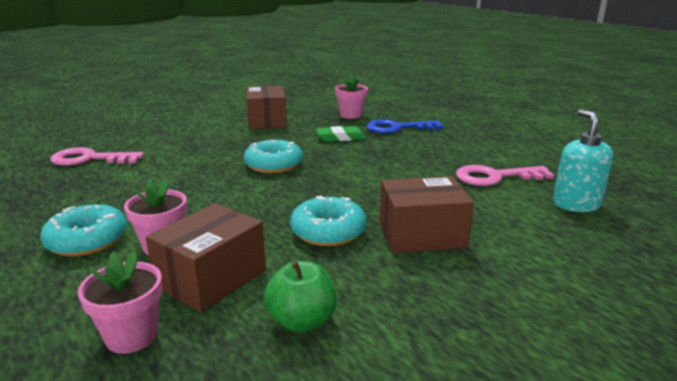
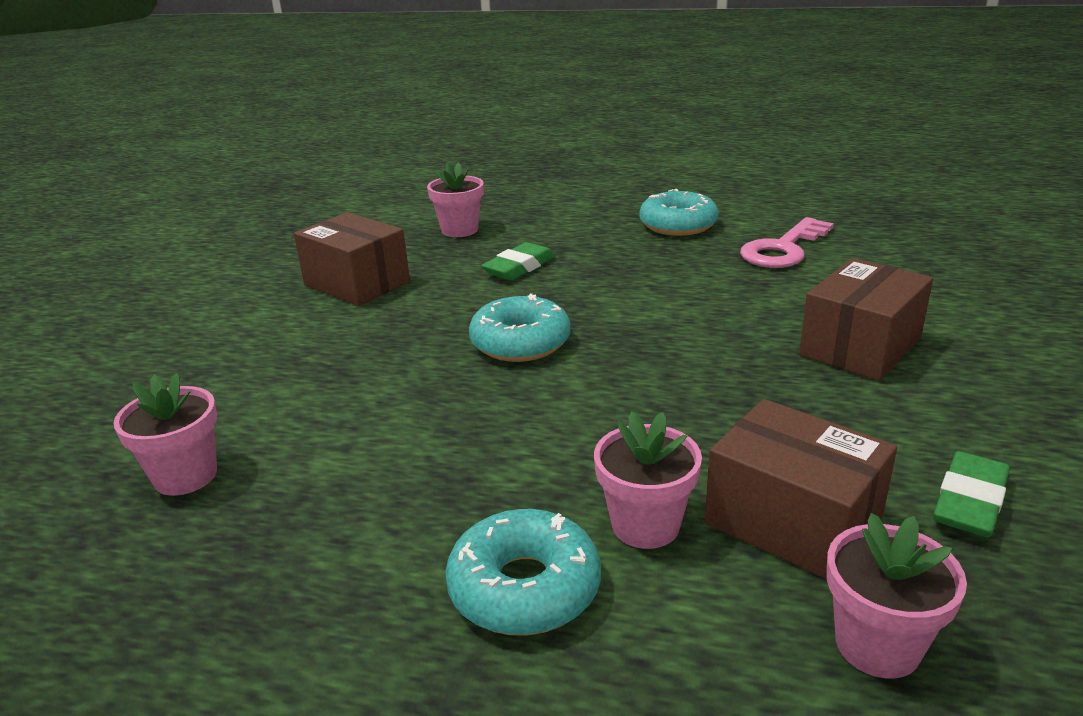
camera: 40 degrees left, 5 degrees up
pink key [50,147,144,166] -> pink flower pot [113,373,217,496]
brown box [146,203,266,313] -> brown box turned 45 degrees counterclockwise [705,399,897,579]
green apple [264,261,337,333] -> green eraser [933,451,1010,538]
turquoise donut [290,196,367,246] -> turquoise donut moved to [639,189,718,236]
blue key [366,119,443,134] -> none
turquoise soap dispenser [553,109,613,212] -> none

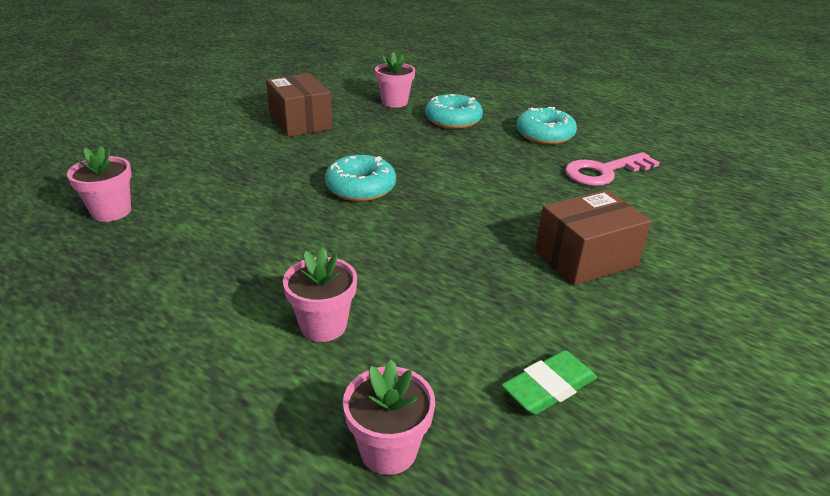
camera: 20 degrees right, 5 degrees up
turquoise donut [445,509,601,635] -> turquoise donut moved to [425,94,483,129]
green eraser [481,242,555,280] -> none
brown box [705,399,897,579] -> none

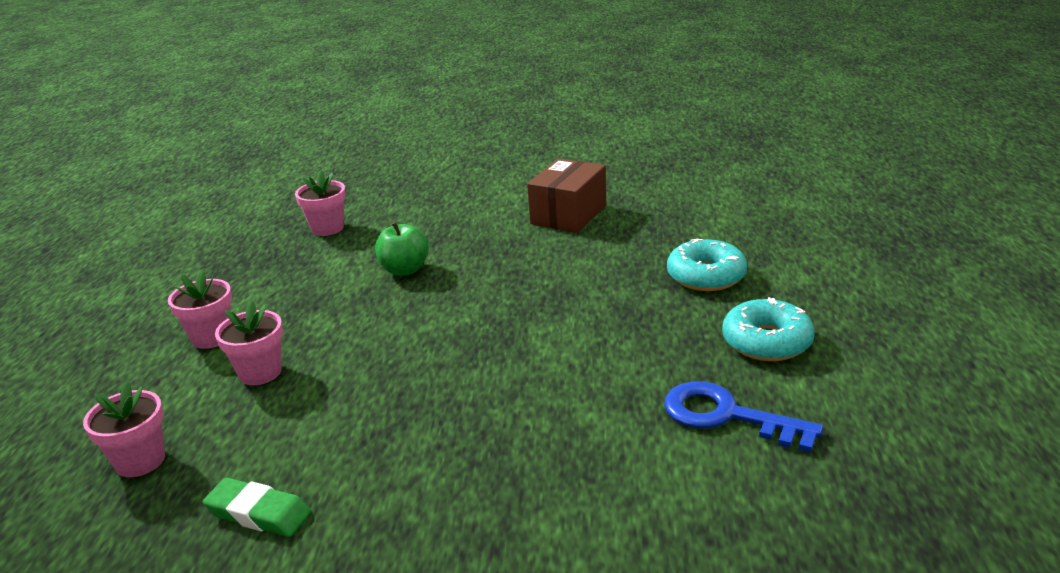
camera: 60 degrees right, 5 degrees down
turquoise donut [325,155,396,201] -> none
pink flower pot [375,52,415,108] -> pink flower pot moved to [168,270,232,349]
brown box [535,190,652,286] -> none
pink key [565,152,660,186] -> blue key [664,381,823,452]
none -> green apple [375,222,429,276]

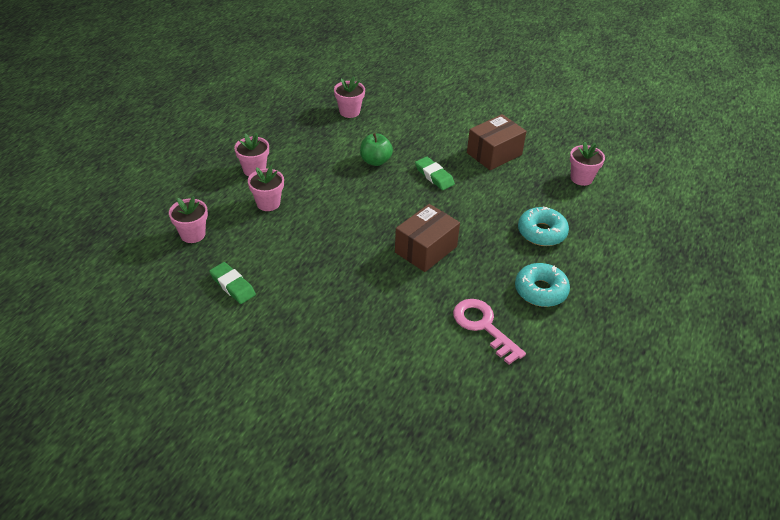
camera: 20 degrees right, 15 degrees up
blue key [664,381,823,452] -> pink key [453,299,526,365]
none -> brown box [395,204,460,272]
none -> green eraser [415,157,455,190]
none -> pink flower pot [570,141,605,186]

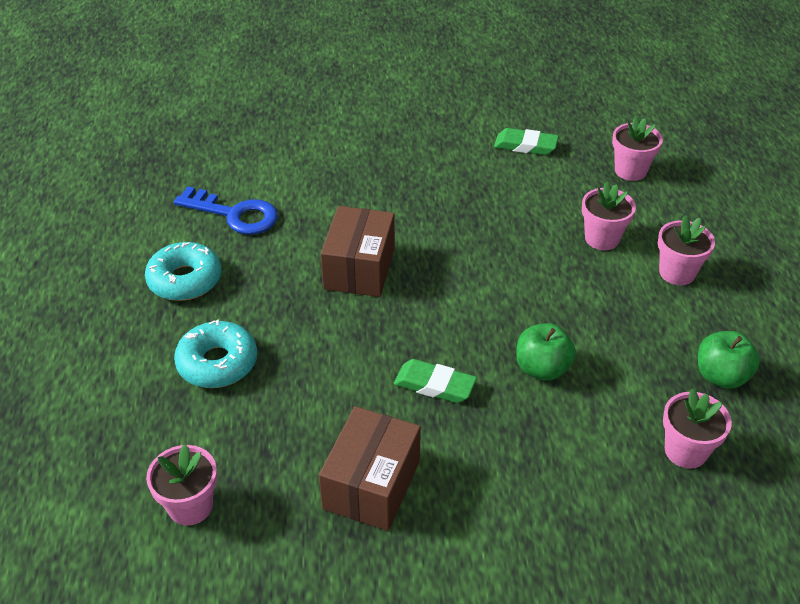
camera: 150 degrees right, 0 degrees up
pink key [453,299,526,365] -> blue key [174,187,278,234]
none -> green apple [698,331,760,389]

